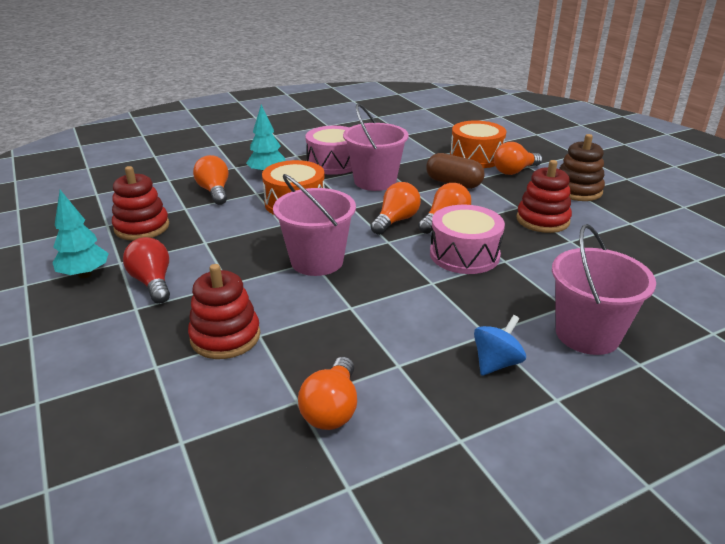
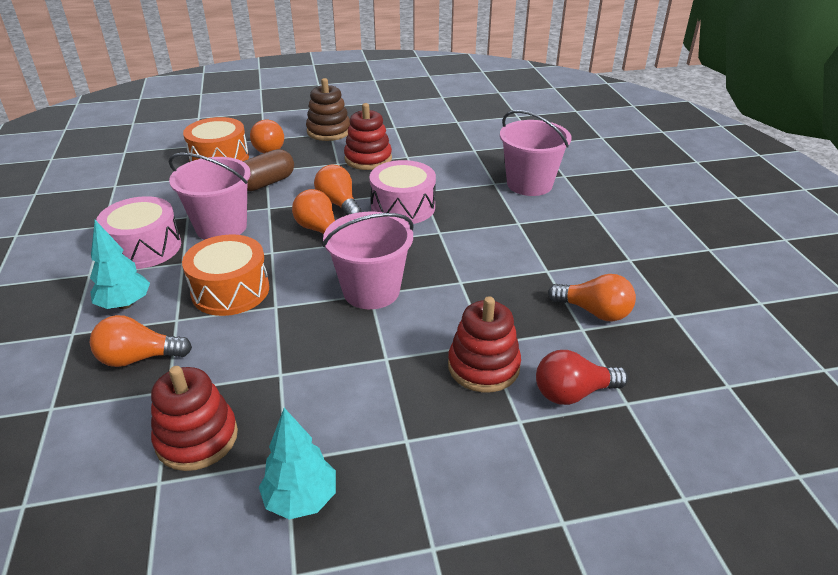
camera: 75 degrees left, 5 degrees up
red light bulb [123,237,170,304] -> red light bulb moved to [536,350,628,405]
blue spinning top [474,315,526,376] -> none

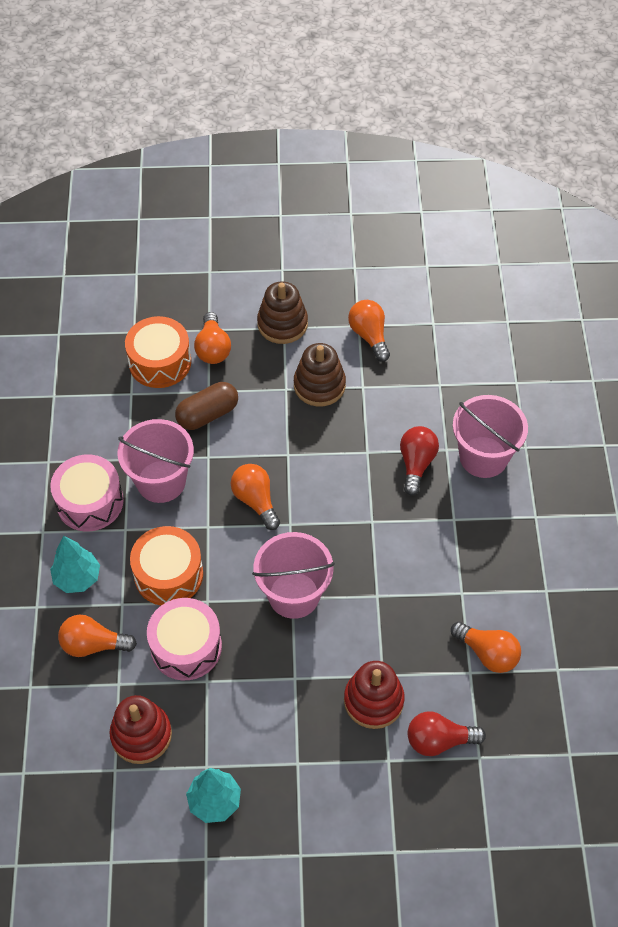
camera: 10 degrees right, 20 degrees up
orange light bulb [314,165,361,215] -> orange light bulb moved to [348,300,390,362]
red stacking toy [344,103,392,170] -> brown stacking toy [294,343,346,407]
pink drum [369,160,436,225] -> pink drum moved to [147,598,222,680]
none -> red light bulb [400,426,439,496]

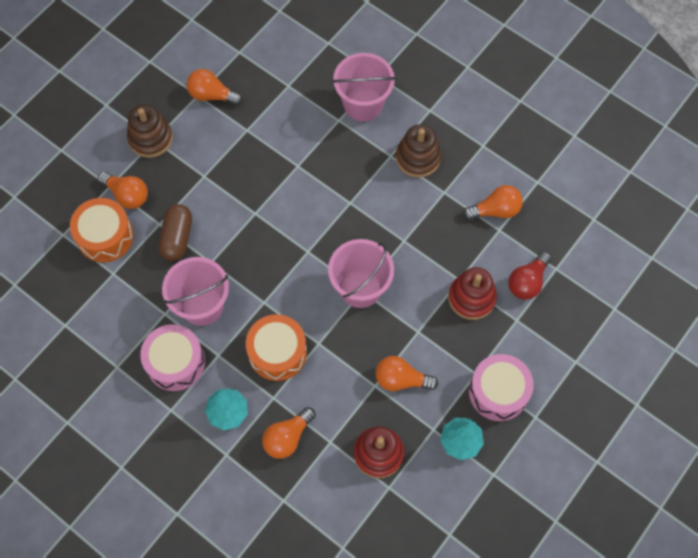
camera: 50 degrees left, 10 degrees up
pink drum [147,598,222,680] -> pink drum moved to [469,354,534,421]
orange light bulb [231,464,280,530] -> orange light bulb moved to [376,356,438,391]
brown stacking toy [294,343,346,407] -> brown stacking toy moved to [396,124,441,178]
red light bulb [400,426,439,496] -> none

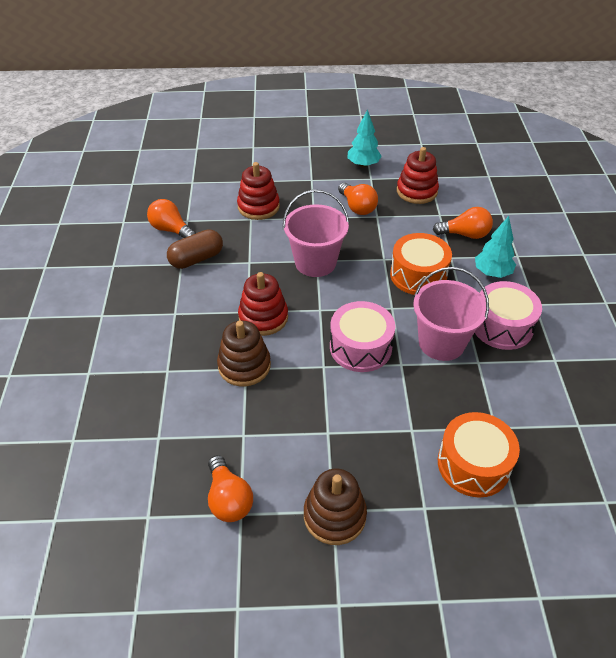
camera: 130 degrees left, 20 degrees down
orange light bulb [98,172,148,209] -> none
brown capsule [158,204,192,261] -> brown capsule moved to [167,229,223,269]
pink bucket [332,53,396,122] -> none
brown stacking toy [396,124,441,178] -> brown stacking toy moved to [217,321,271,386]
pink drum [469,354,534,421] -> pink drum moved to [330,301,396,372]
red light bulb [508,251,551,300] -> none
none -> red stacking toy [238,272,288,336]

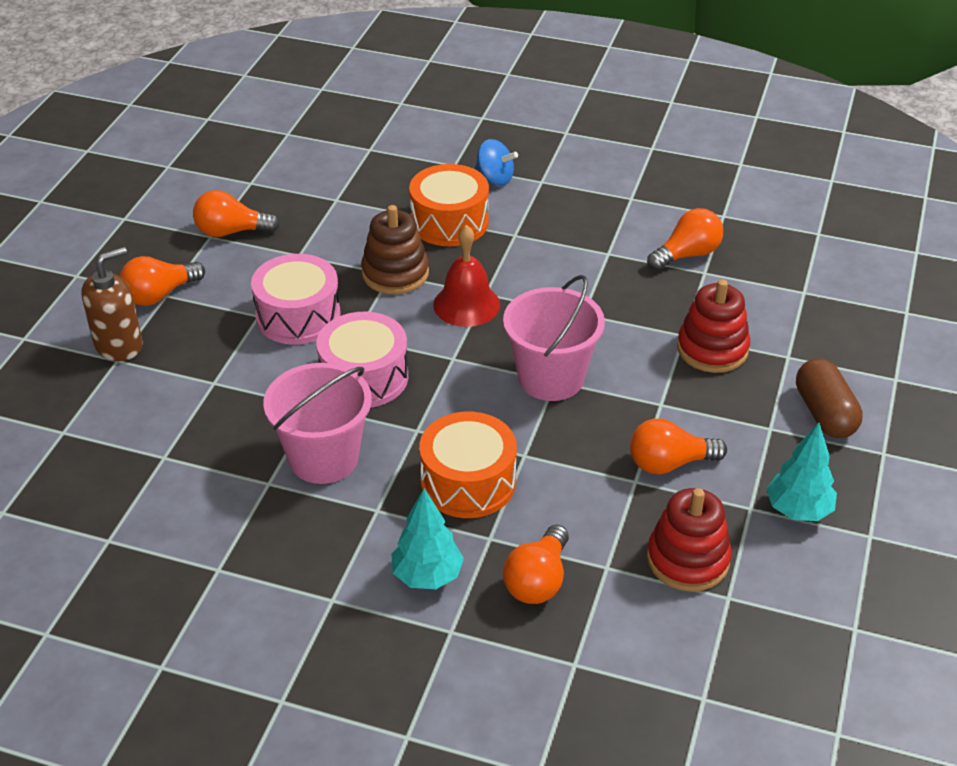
camera: 110 degrees right, 5 degrees down
brown capsule [167,229,223,269] -> brown capsule moved to [796,358,863,438]
red stacking toy [238,272,288,336] -> red bell [433,225,500,327]
brown stacking toy [304,469,367,545] -> orange light bulb [120,256,205,306]
orange drum [438,412,520,497] -> orange drum moved to [409,164,489,246]
pink drum [475,281,542,350] -> pink drum moved to [251,254,341,345]
none -> brown soap dispenser [81,247,143,361]
none -> blue spinning top [475,139,518,186]

